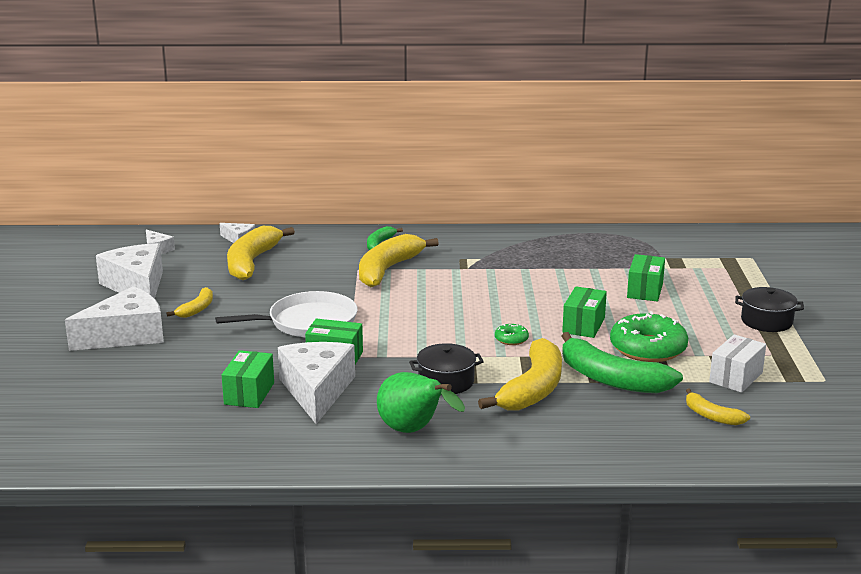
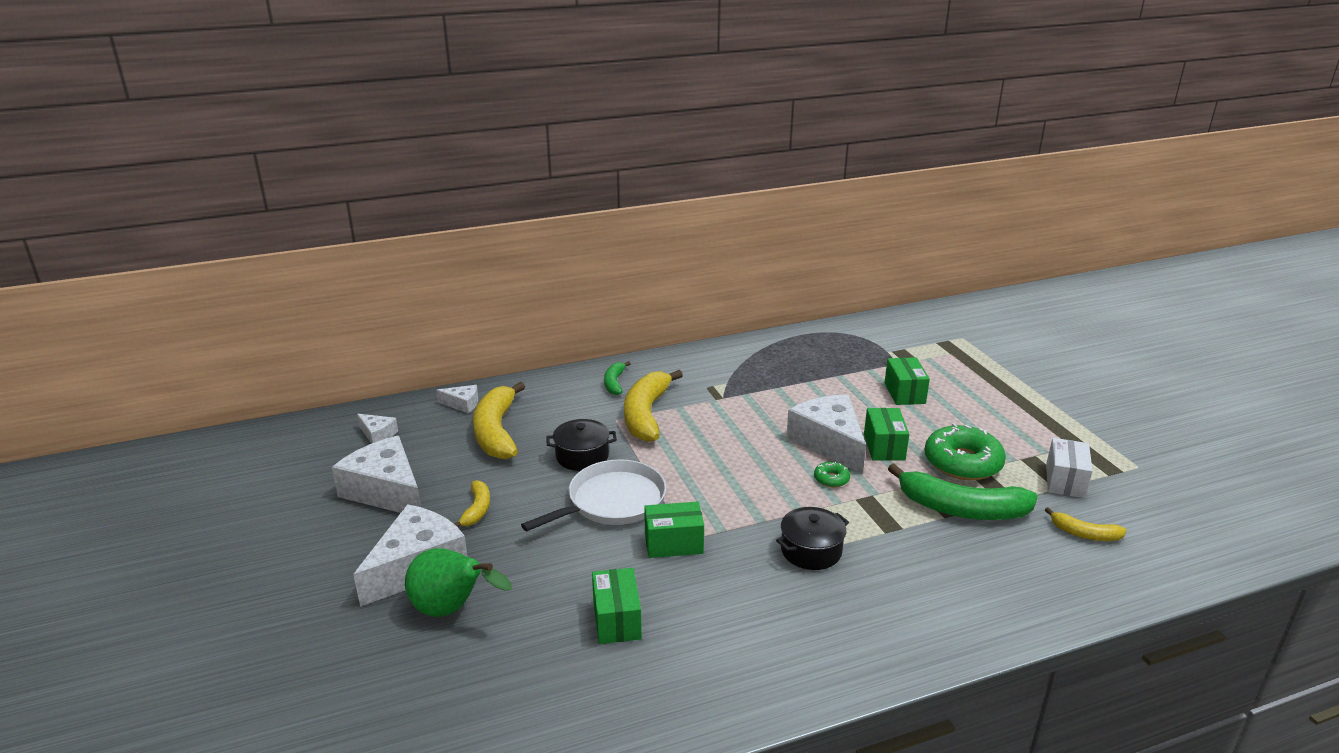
camera: 20 degrees left, 5 degrees up
white cheese [278,342,355,424] -> white cheese moved to [786,394,866,474]
green pear [377,372,465,433] -> green pear moved to [405,548,512,617]
yellow banana [478,338,562,411] -> none
black pot [735,287,804,332] -> black pot moved to [546,419,617,471]

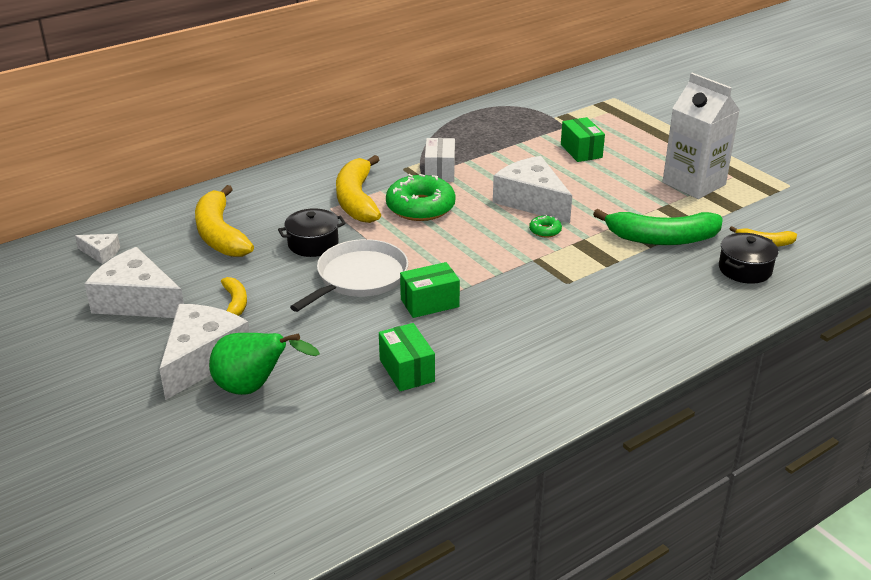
camera: 15 degrees left, 5 degrees up
white cheese [436,385,478,413] -> none
green banana [604,361,631,395] -> none
black pot [776,507,849,570] -> black pot moved to [719,233,778,284]
green box [864,408,909,461] -> none
green donut [924,423,1006,480] -> green donut moved to [386,174,456,221]
white box [1046,438,1093,498] -> white box moved to [425,138,455,182]
none -> white carton [663,73,740,199]

